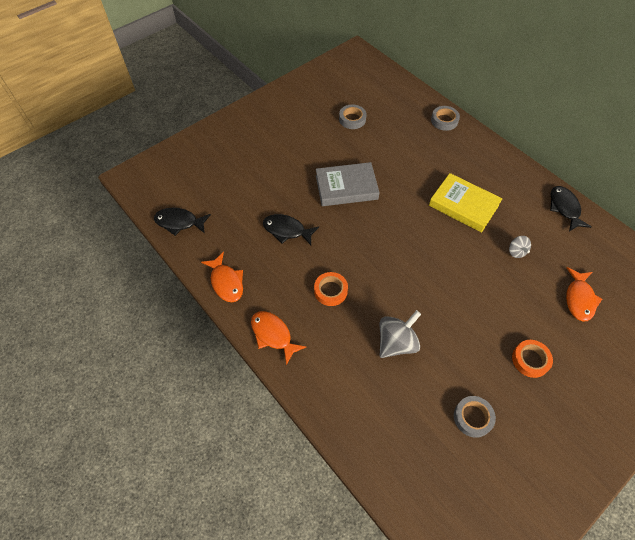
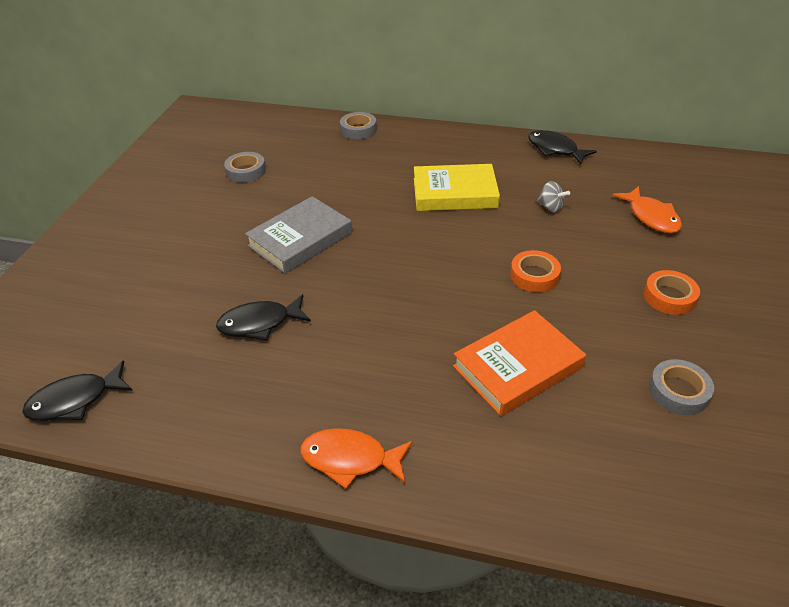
camera: 35 degrees left, 15 degrees down
orange fish [201,252,243,302] -> none
orange tape [314,272,348,306] -> orange tape moved to [510,250,561,292]
grey spinning top [380,310,421,358] -> orange book [453,310,586,416]

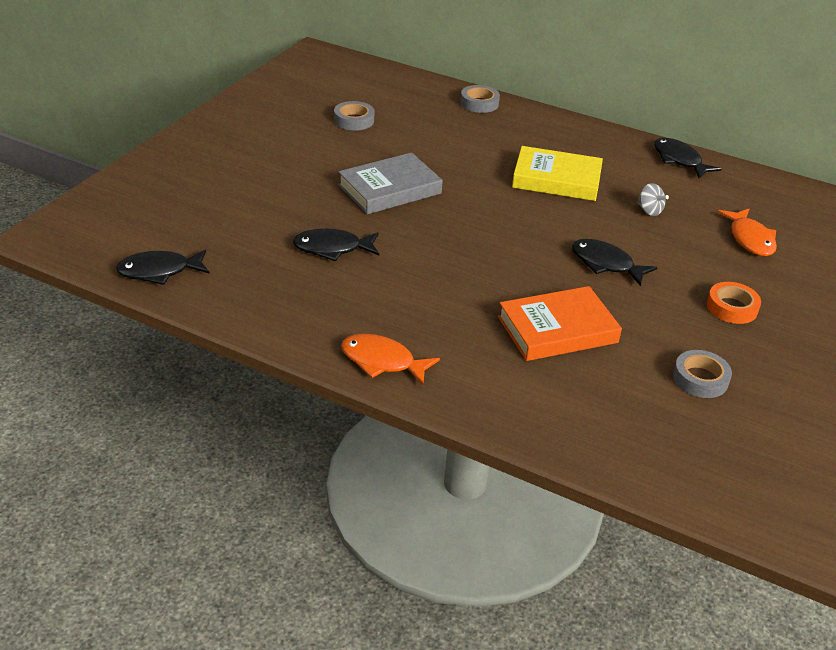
camera: 10 degrees right, 5 degrees down
orange tape [510,250,561,292] -> black fish [572,239,657,286]

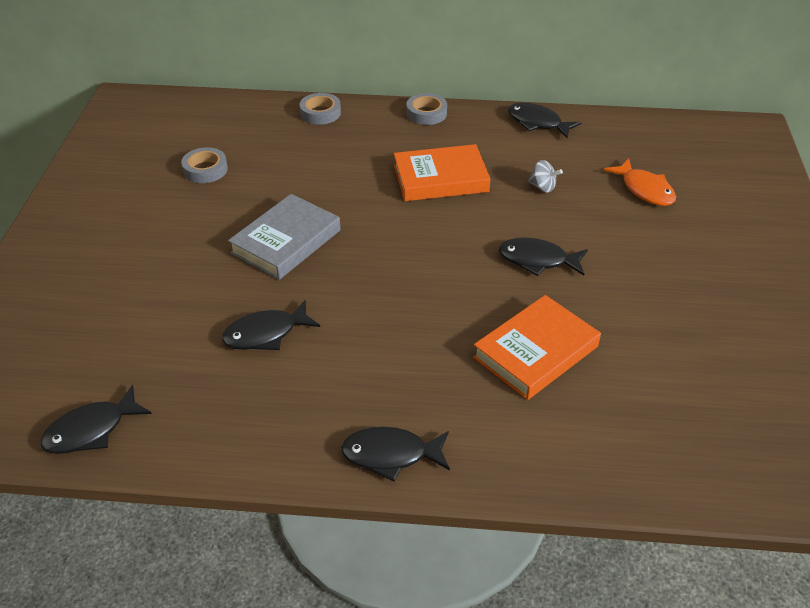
camera: 20 degrees left, 5 degrees up
orange fish [341,333,440,385] -> black fish [341,427,450,482]
yellow book [512,146,603,201] -> orange book [394,144,490,201]
grey tape [673,350,732,398] -> grey tape moved to [406,93,447,125]
orange tape [707,282,761,324] -> none

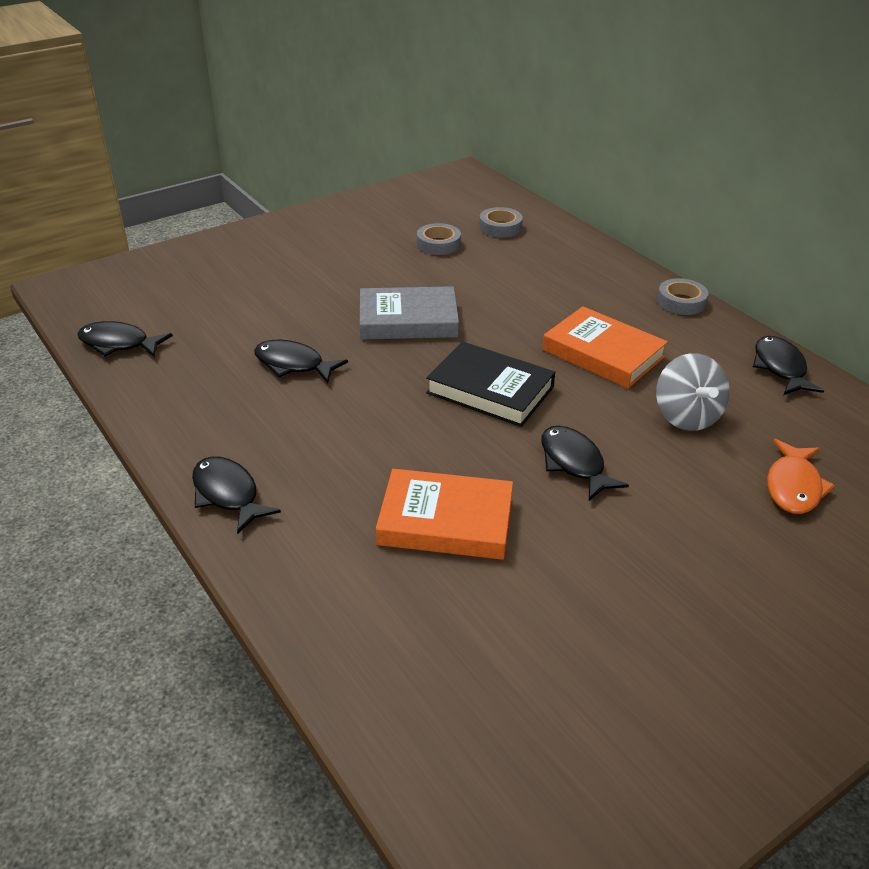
camera: 50 degrees right, 5 degrees down
grey tape [300,93,341,125] -> grey tape moved to [479,207,523,238]
grey spinning top [528,160,563,193] -> grey spinning top [656,353,730,431], size x1.83
none -> black book [426,341,555,427]

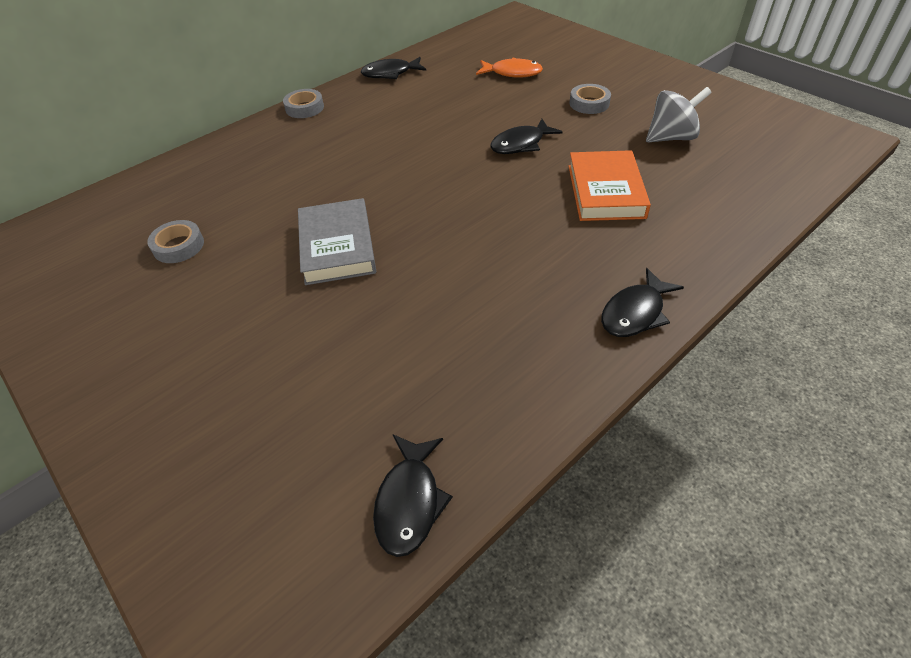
camera: 95 degrees left, 10 degrees up
black fish [254,340,348,383] -> none
black book [426,341,555,427] -> none
grey tape [479,207,523,238] -> grey tape moved to [570,84,611,114]
orange book [542,306,668,388] -> none
grey spinning top [656,353,730,431] -> grey spinning top moved to [646,87,712,143]

